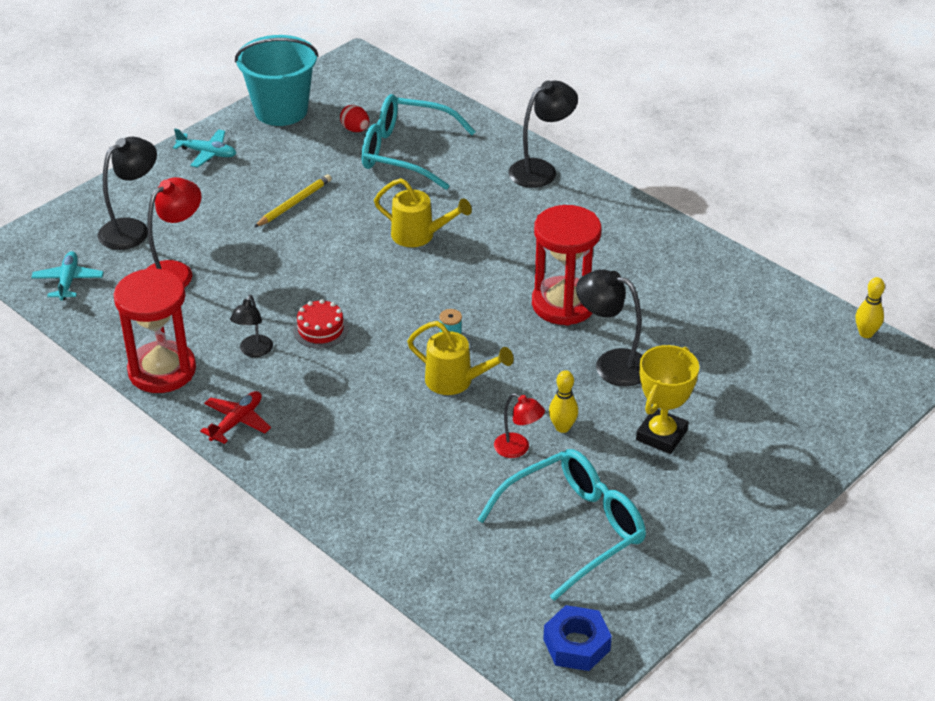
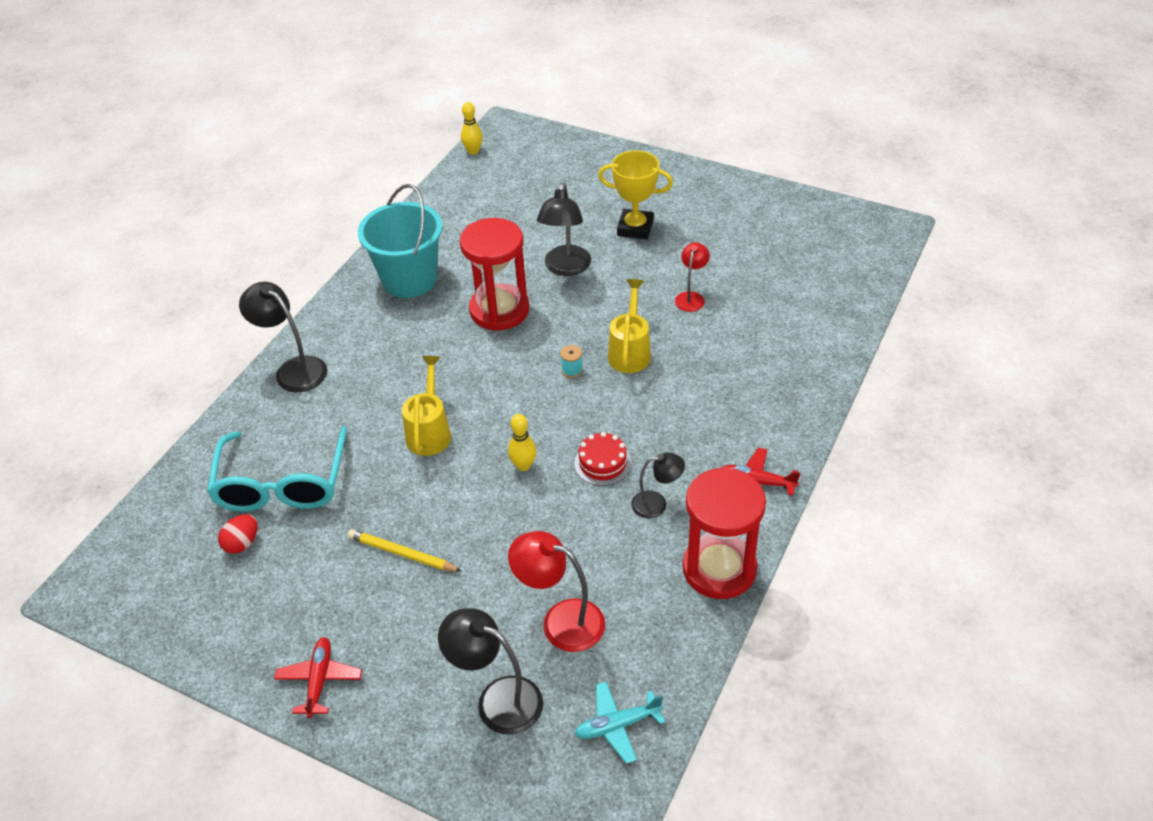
camera: 105 degrees left, 5 degrees up
turquoise plane [173,129,236,168] -> red plane [274,637,362,718]
turquoise bucket [235,35,319,126] -> turquoise bucket moved to [358,184,443,298]
turquoise glasses [477,449,646,601] -> none
blue nut [543,605,612,671] -> none
yellow bowling pin [549,370,578,433] -> yellow bowling pin moved to [508,414,537,471]

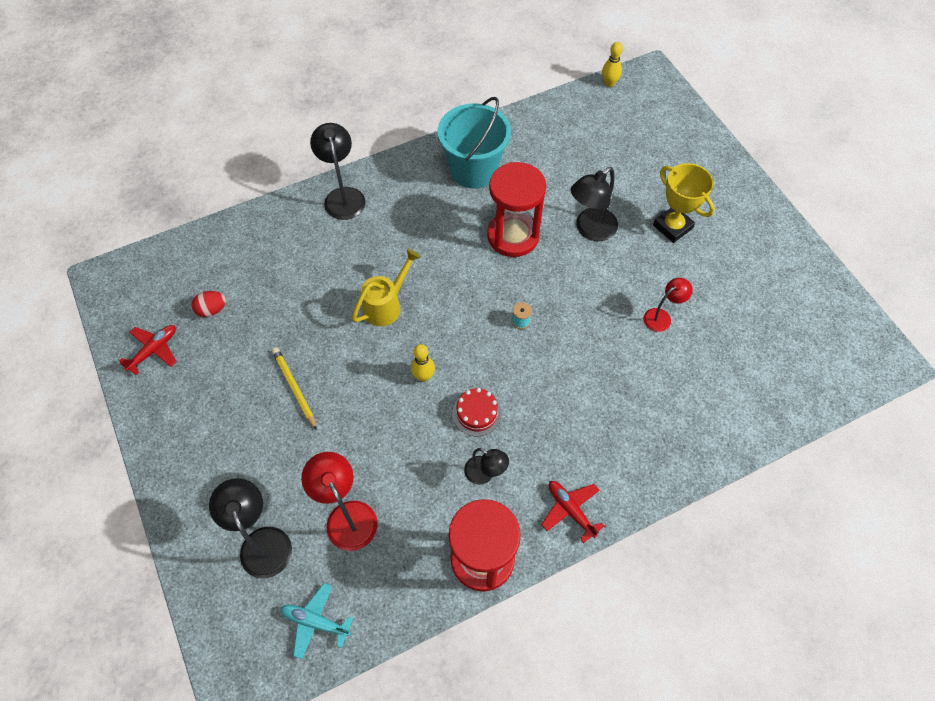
camera: 35 degrees right, 15 degrees up
turquoise glasses [207,426,347,512] -> none
red plane [274,637,362,718] -> red plane moved to [119,325,177,375]
yellow watering can [608,279,651,373] -> none

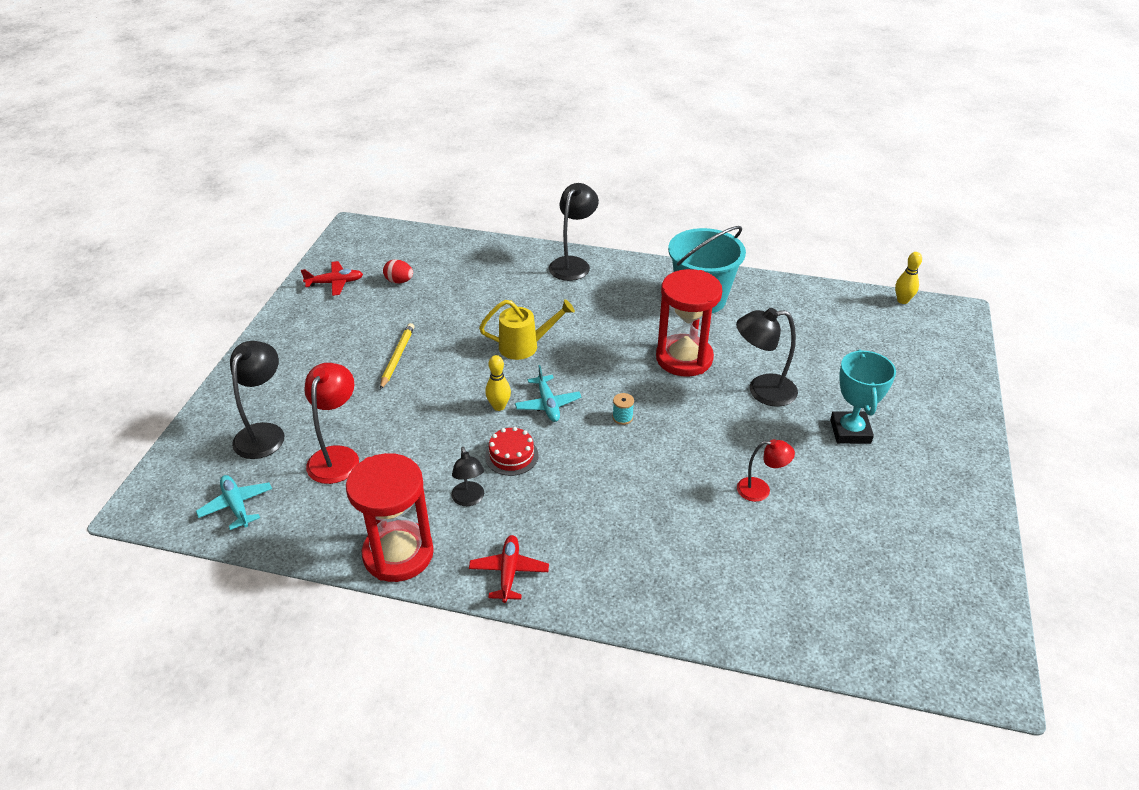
camera: 40 degrees right, 20 degrees down
yellow trophy [653,163,715,243] -> turquoise trophy [830,349,896,444]
none -> turquoise plane [515,365,582,422]

